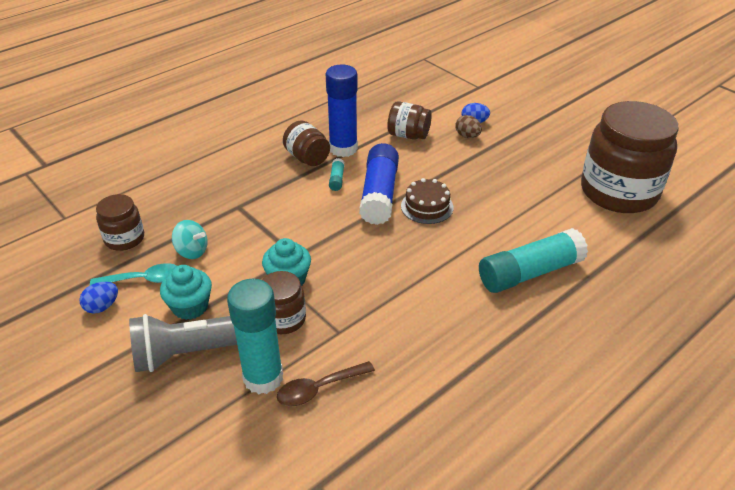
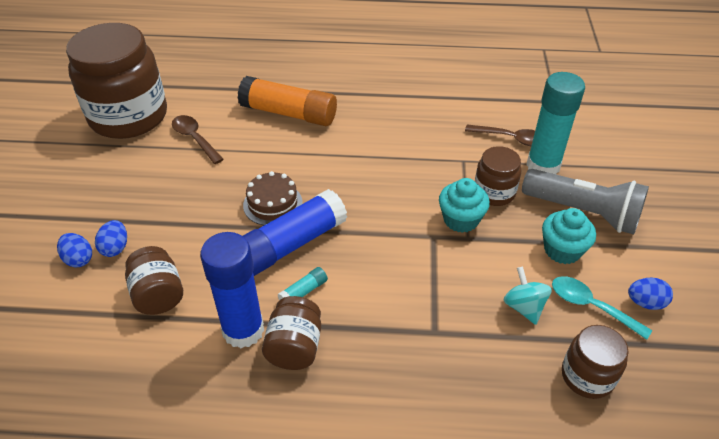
camera: 135 degrees left, 5 degrees up
brown egg [455,115,482,138] -> blue egg [95,220,127,257]
turquoise glue stick [479,228,588,293] -> orange glue stick [238,76,337,126]
none -> brown spoon [172,115,224,164]

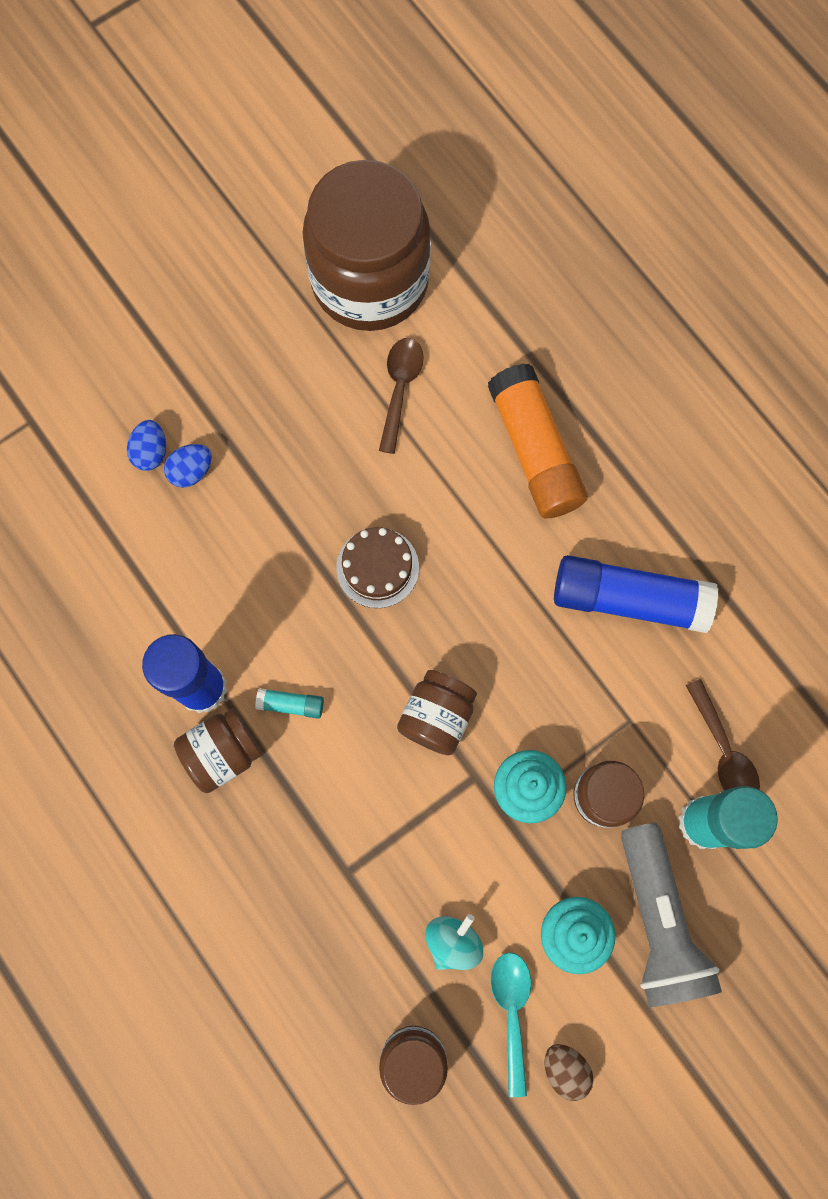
camera: 50 degrees right, 30 degrees up
brown jar [125,246,183,315] -> brown jar moved to [397,670,477,755]
blue glue stick [243,189,347,276] -> blue glue stick moved to [554,555,718,633]
blue egg [628,278,673,310] -> brown egg [544,1044,593,1101]

